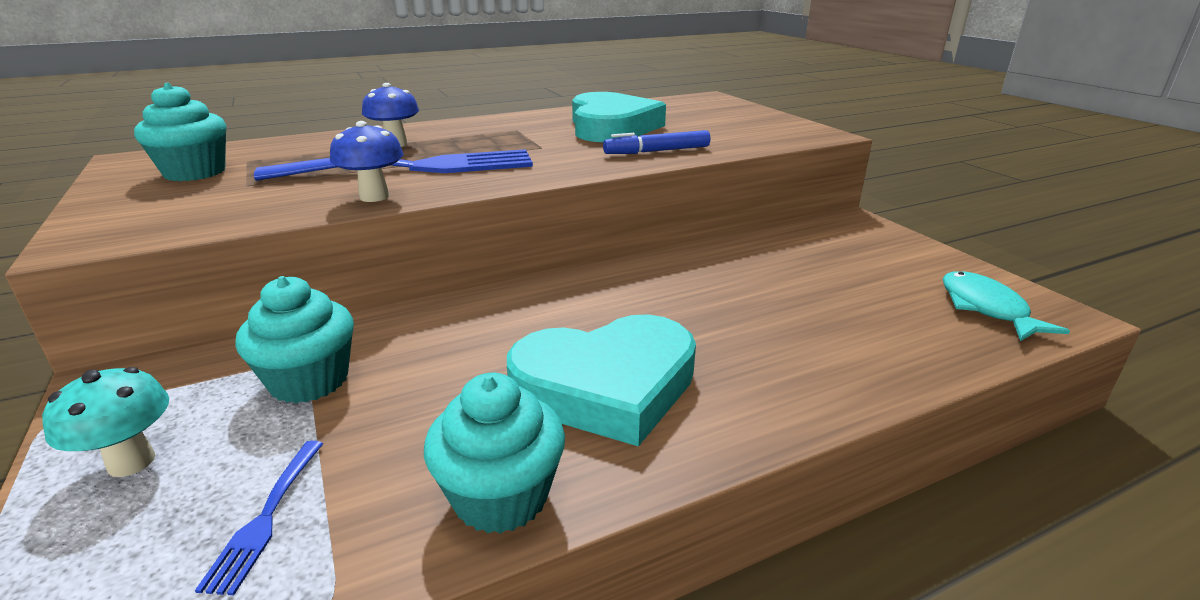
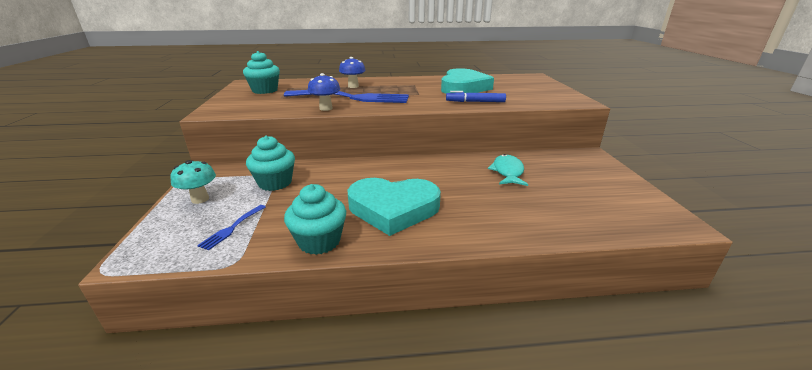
camera: 20 degrees right, 0 degrees up
turquoise fish [943,271,1070,341] -> turquoise fish moved to [488,154,528,186]

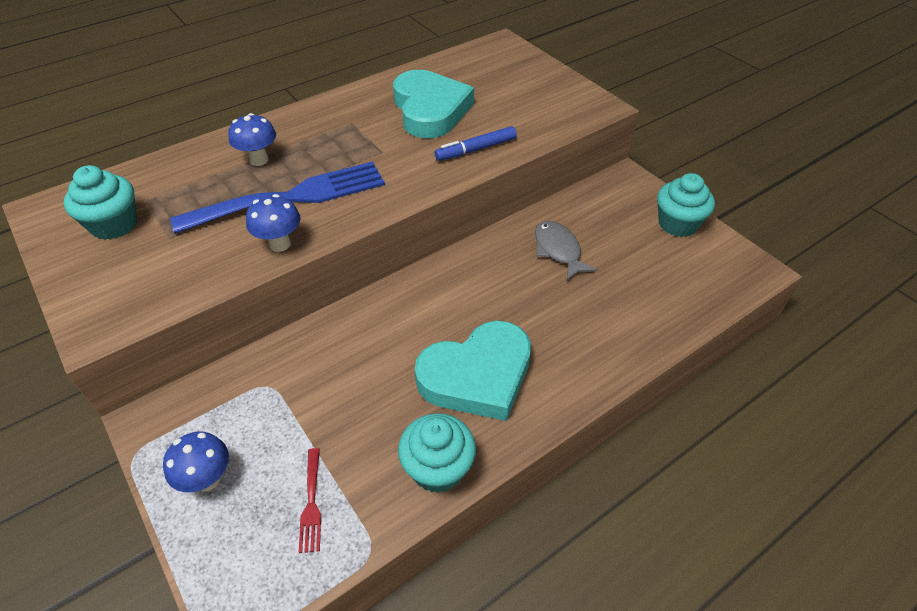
camera: 30 degrees left, 20 degrees up
turquoise mushroom [170,160,216,204] -> blue mushroom [163,432,229,492]
blue fork [197,205,266,251] -> red fork [299,448,321,553]
turquoise cupcake [246,135,295,191] -> turquoise cupcake moved to [657,173,715,237]
turquoise fish [488,154,528,186] -> grey fish [535,221,598,281]

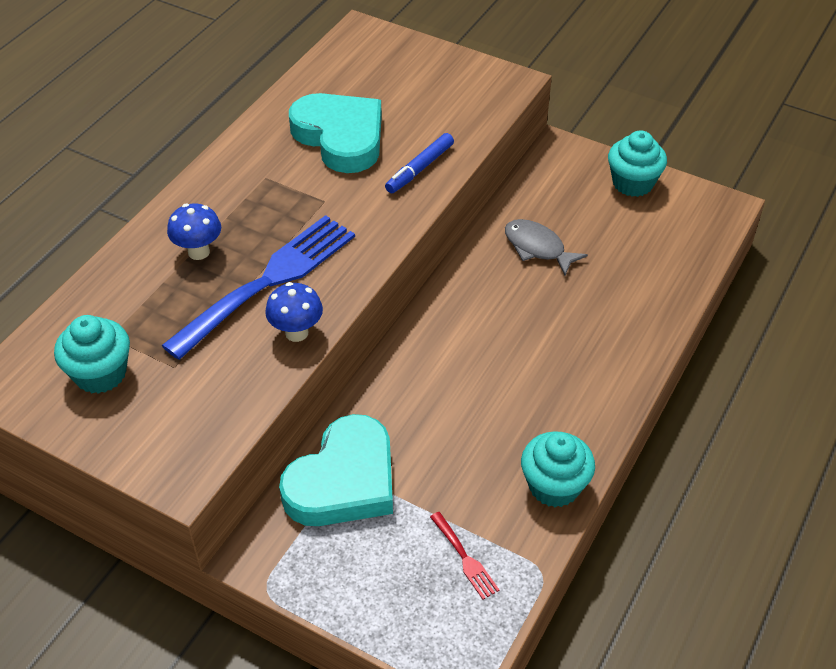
camera: 25 degrees left, 0 degrees up
blue mushroom [163,432,229,492] -> none
turquoise heart [415,321,531,421] -> turquoise heart moved to [279,414,393,526]

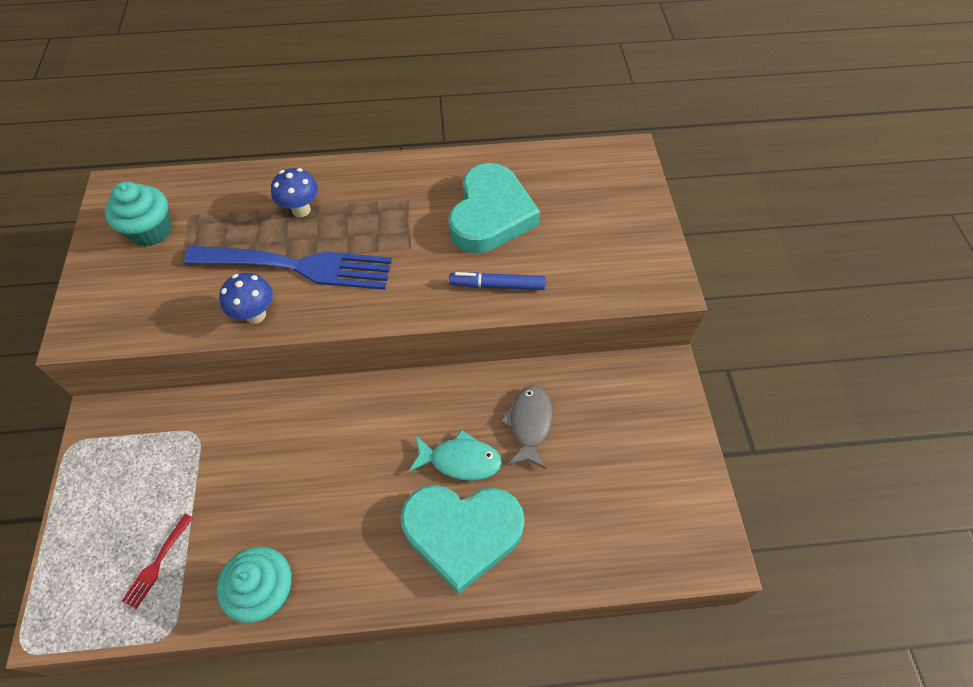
camera: 55 degrees right, 10 degrees up
turquoise heart [279,414,393,526] -> turquoise heart moved to [401,485,525,594]
turquoise cupcake [608,130,667,197] -> none
none -> turquoise fish [409,430,502,481]

